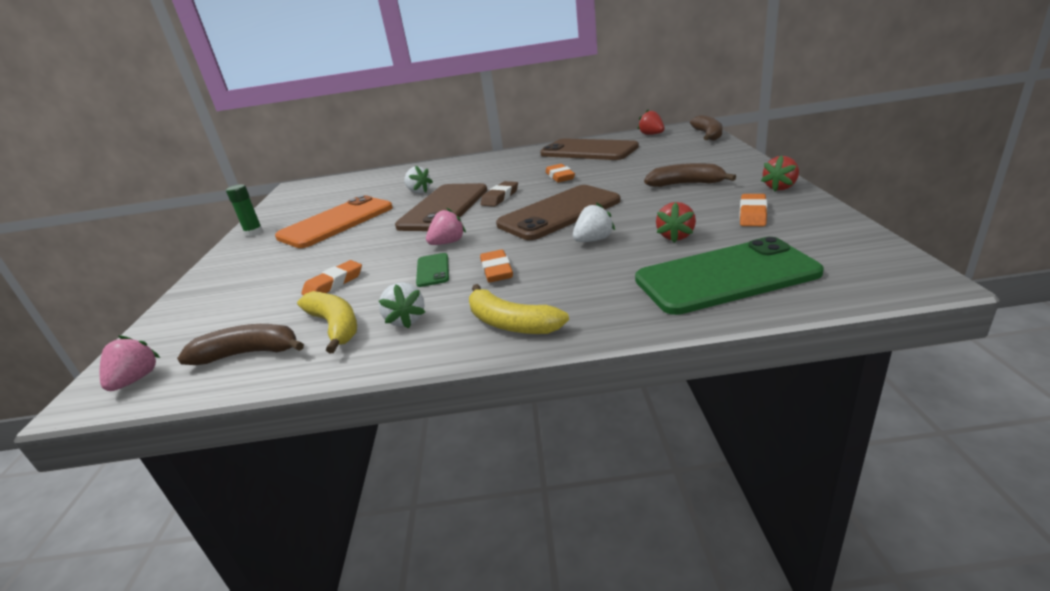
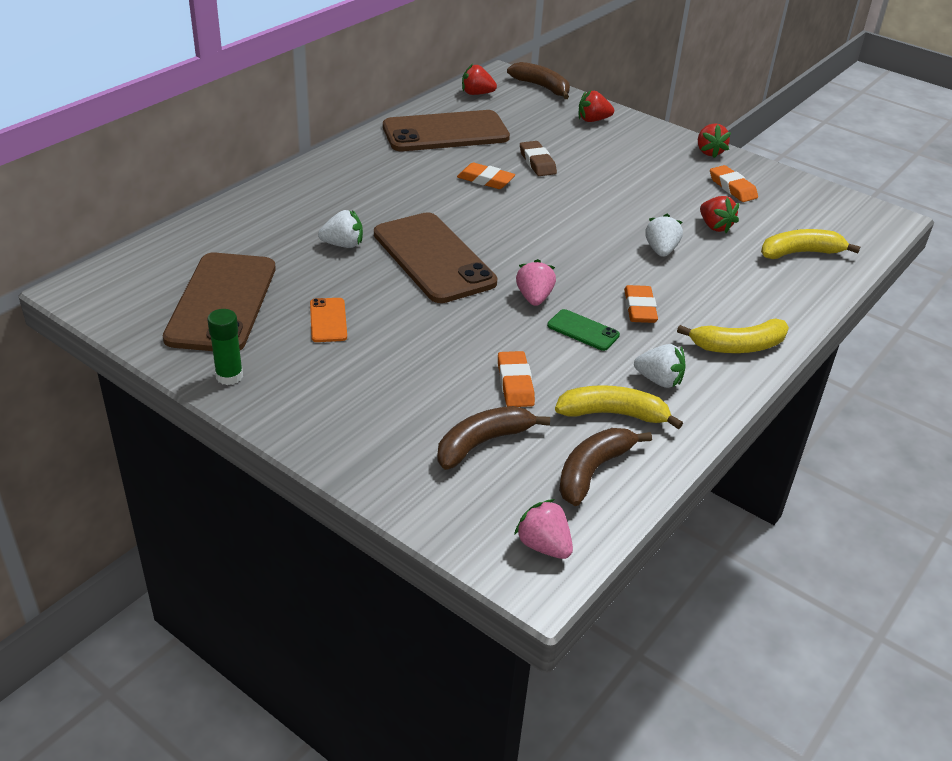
camera: 55 degrees left, 10 degrees up
orange phone [275,195,393,248] -> orange phone [310,298,347,342], size x0.44
orange eraser [480,249,513,282] -> orange eraser turned 60 degrees clockwise [624,285,658,323]
brown eraser [481,181,518,207] -> brown eraser moved to [520,141,557,176]
brown phone [496,185,621,240] -> brown phone moved to [163,253,276,351]
green phone [635,237,824,315] -> yellow banana [761,229,860,259]
brown banana [644,163,736,187] -> brown banana moved to [437,406,550,470]
none -> red strawberry [579,91,614,122]

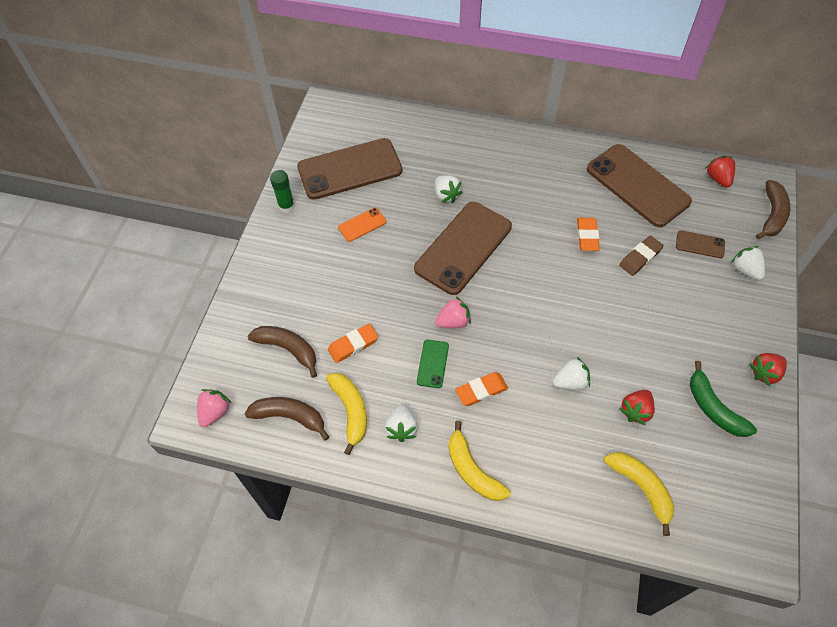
camera: 70 degrees right, 20 degrees up
red strawberry [579,91,614,122] -> white strawberry [731,246,765,280]
orange eraser [710,165,758,202] -> green banana [690,361,757,437]
none -> brown phone [676,230,725,258]

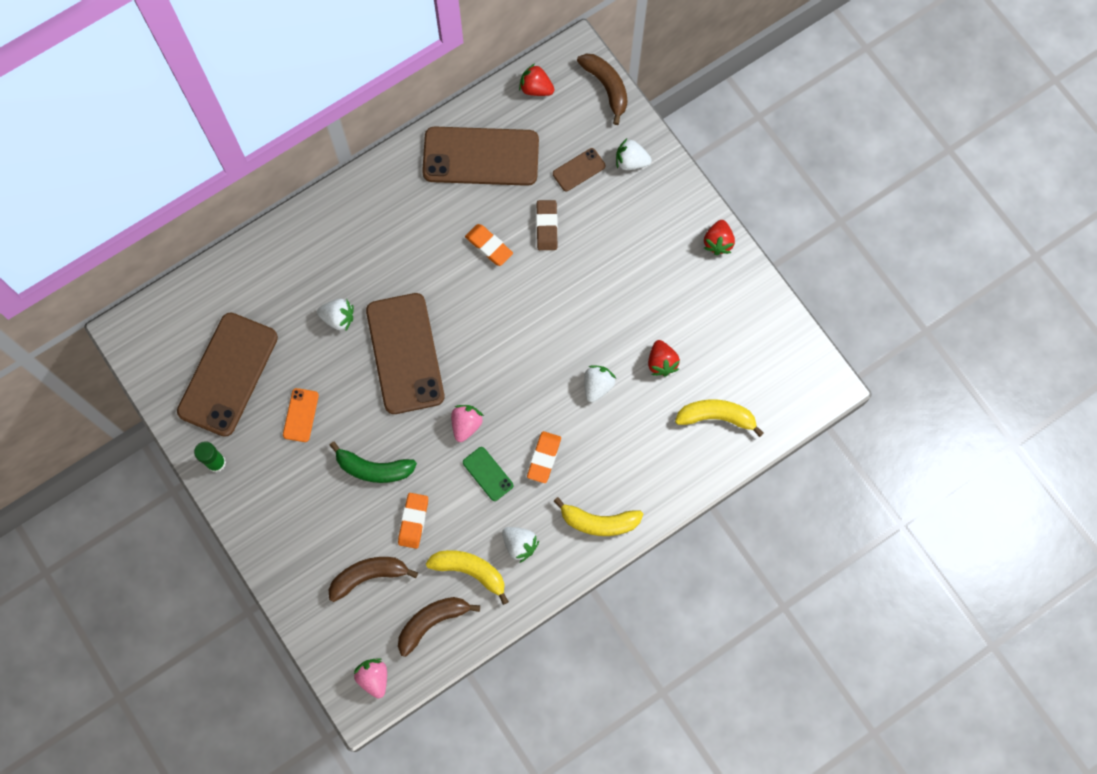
camera: 50 degrees left, 15 degrees up
green banana [690,361,757,437] -> green banana moved to [330,441,417,483]

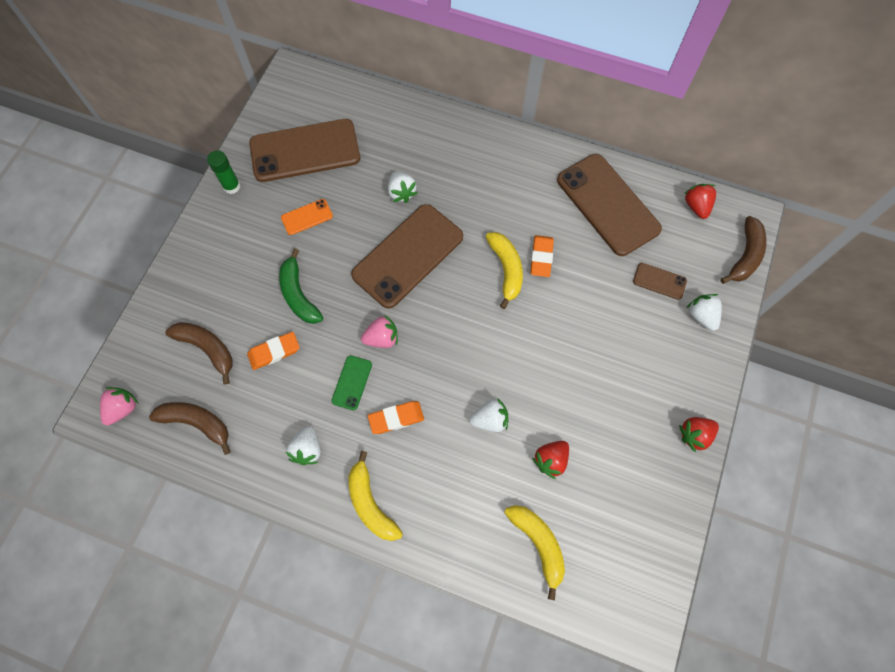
camera: 55 degrees right, 5 degrees down
yellow banana [426,550,509,605] -> yellow banana moved to [485,232,523,309]
brown eraser [536,200,558,250] -> none

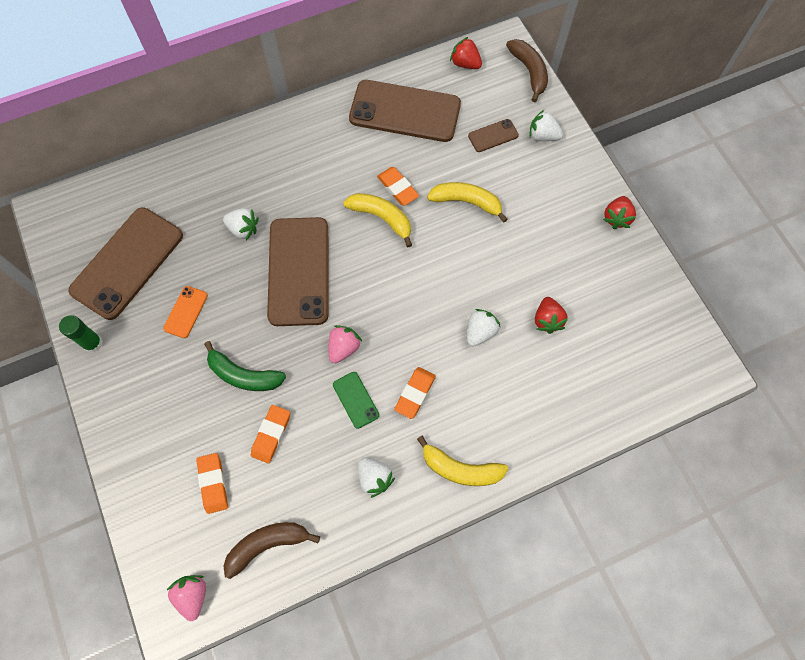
camera: 45 degrees left, 0 degrees up
brown banana [165,322,233,385] -> orange eraser [196,453,228,514]
yellow banana [505,505,565,601] -> yellow banana moved to [427,182,508,223]

